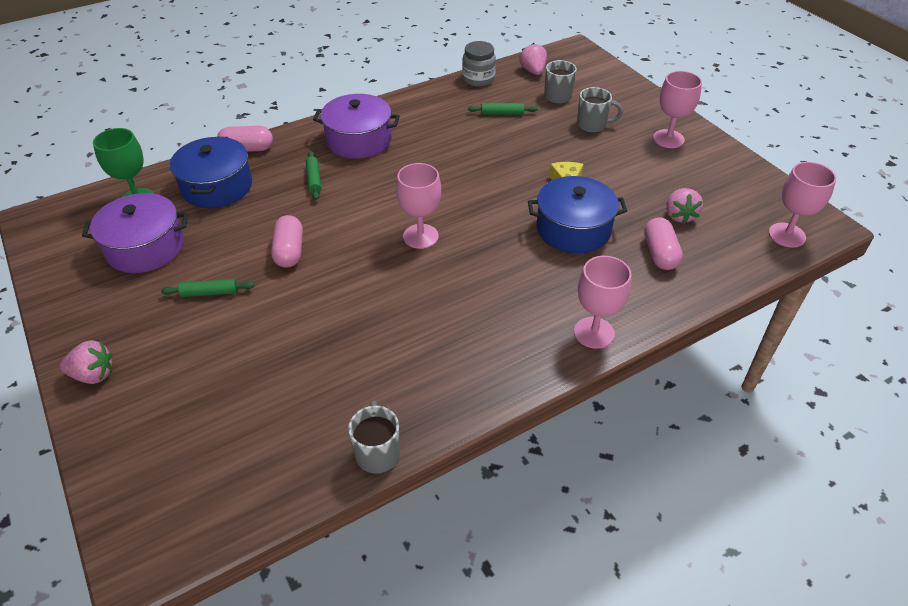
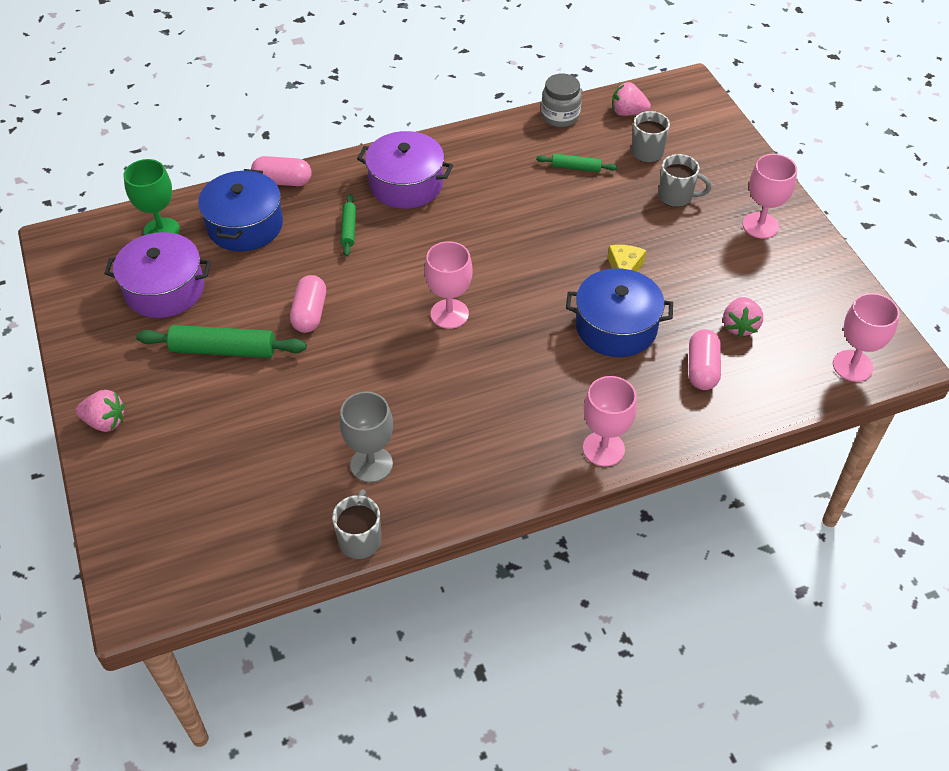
camera: 10 degrees right, 5 degrees up
green rolling pin [161,279,255,297] -> green rolling pin [136,325,307,358], size x1.82
pink strawberry [520,43,547,75] -> pink strawberry turned 75 degrees counterclockwise [612,82,651,116]
none -> grey goblet [340,392,393,483]

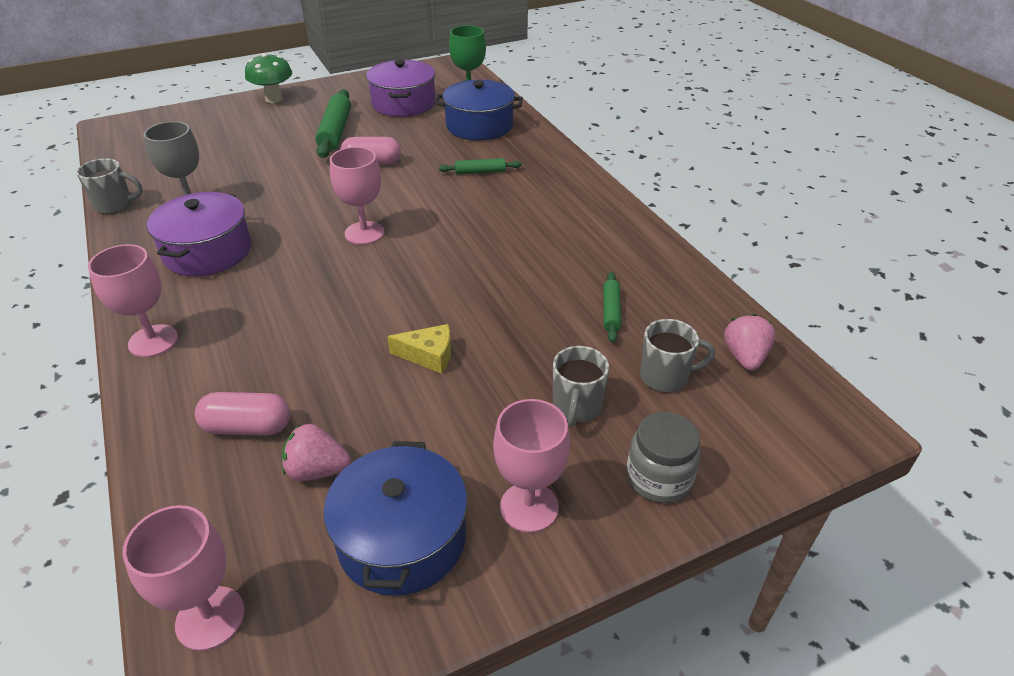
camera: 85 degrees right, 10 degrees down
pink strawberry [75,390,125,432] -> green mushroom [245,53,292,103]
pink capsule [251,156,312,186] -> none
purple pot [357,131,453,209] -> purple pot moved to [147,192,251,276]
grey jar [541,73,582,127] -> grey jar moved to [627,412,701,503]
blue pot [566,268,673,357] -> blue pot moved to [323,441,467,596]

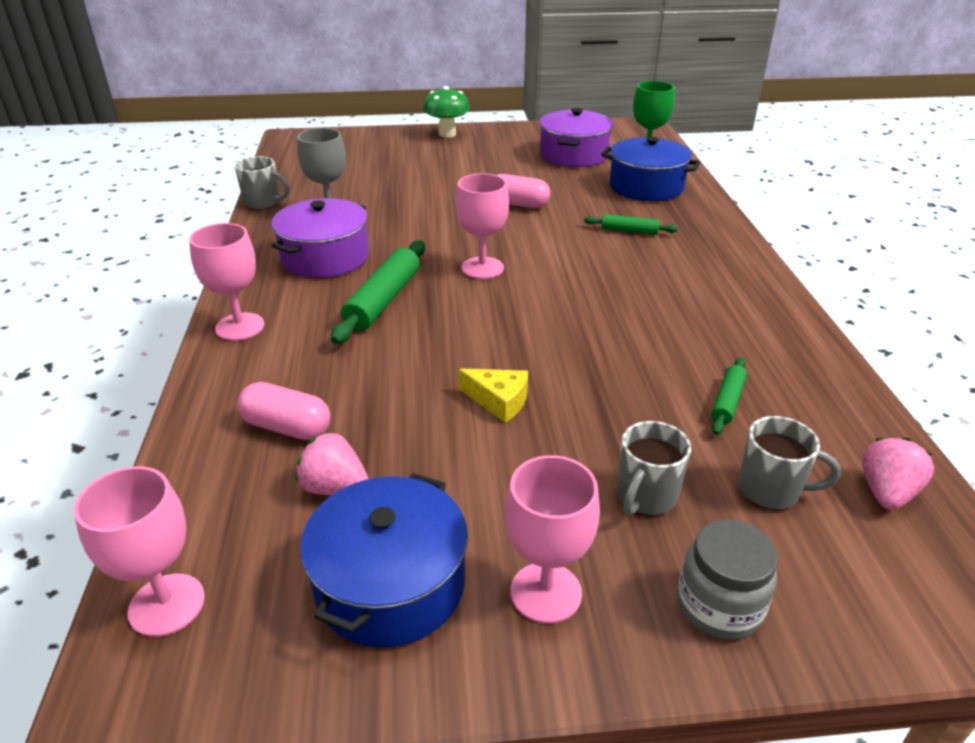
camera: 20 degrees right, 5 degrees down
green rolling pin [315,89,351,158] -> green rolling pin moved to [331,240,425,344]

